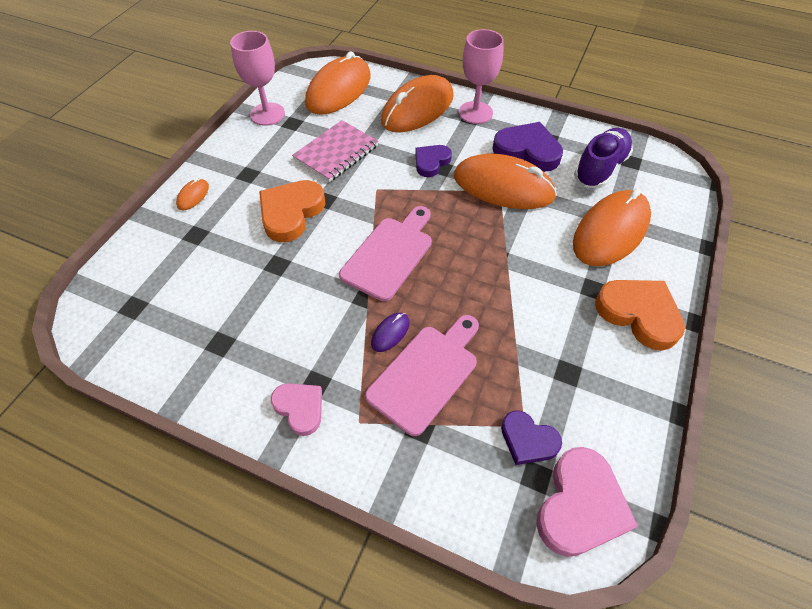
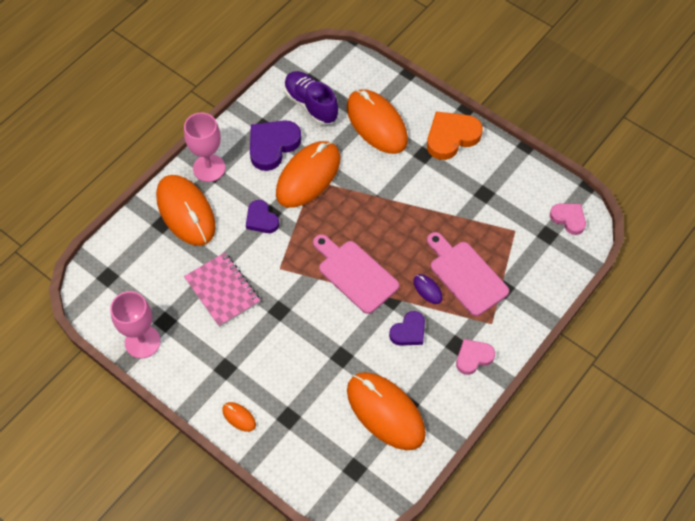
camera: 75 degrees left, 5 degrees up
orange heart [259,180,325,242] -> none
orange mouse [305,51,371,115] -> orange mouse moved to [347,372,426,450]
purple heart [501,410,562,465] -> purple heart moved to [389,311,425,346]
pink heart [536,447,638,557] -> pink heart [550,203,586,235], size x0.61

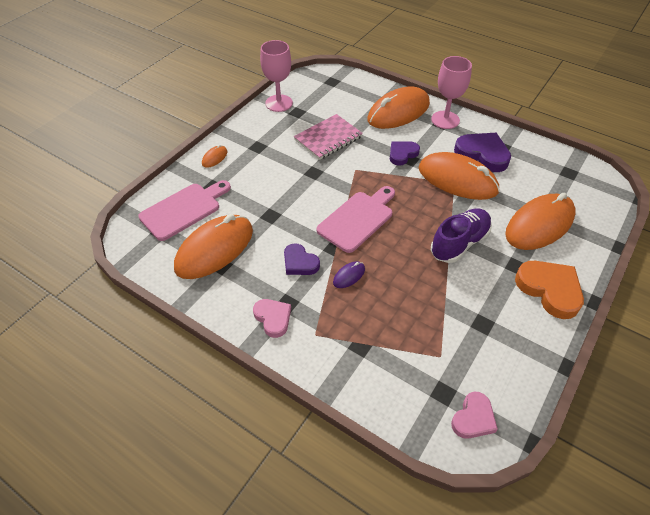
camera: 85 degrees right, 10 degrees down
purple shoe [284,71,338,125] -> purple shoe moved to [431,208,492,263]
pink cutting board [427,232,509,316] -> pink cutting board moved to [138,180,231,241]

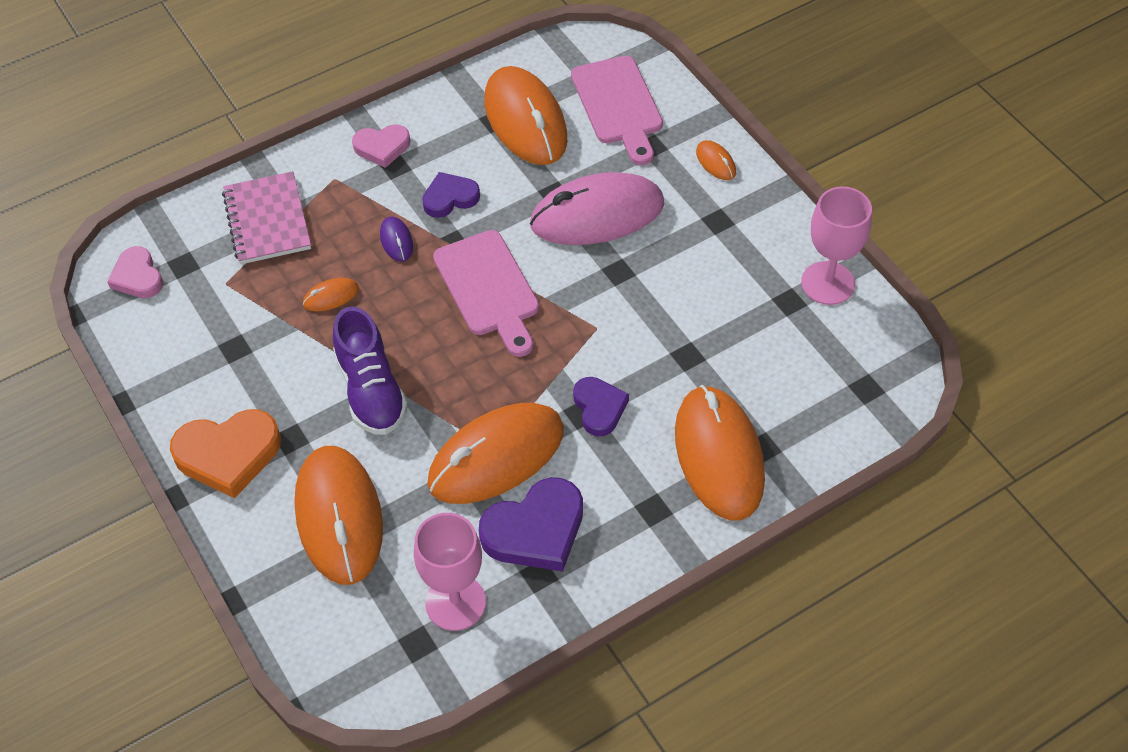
camera: 115 degrees right, 5 degrees up
pink notebook [294,114,363,160] -> pink notebook moved to [222,171,311,264]
pink goblet [431,56,472,129] -> pink goblet moved to [414,513,486,631]
none -> orange mouse [303,278,359,311]
none -> pink mouse [530,172,664,245]

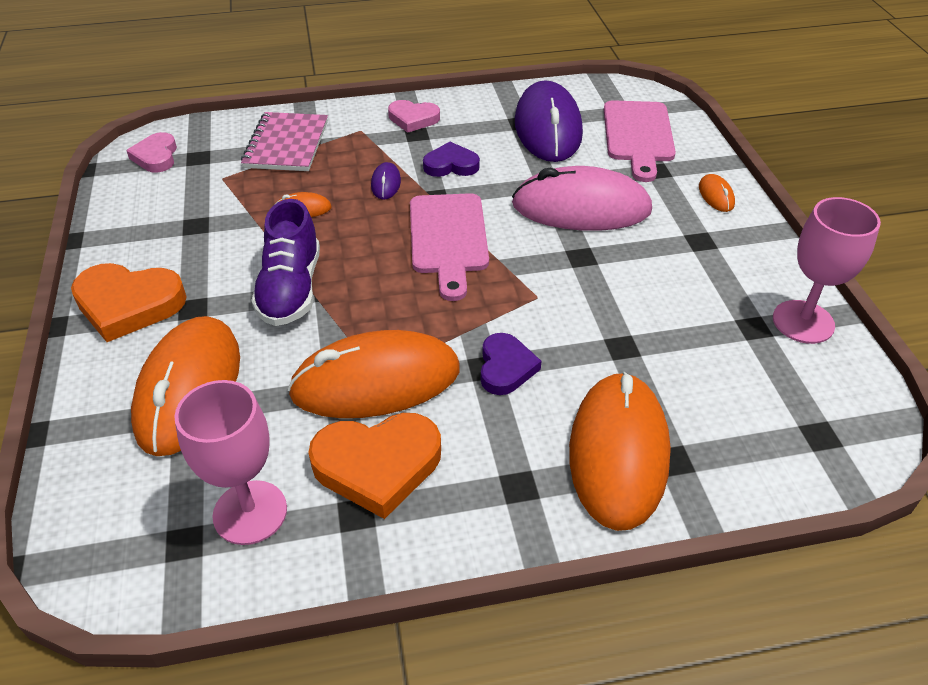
camera: 20 degrees right, 10 degrees down
purple heart [479,477,583,572] -> orange heart [308,413,441,519]
orange mouse [484,66,567,165] -> purple mouse [515,80,583,162]

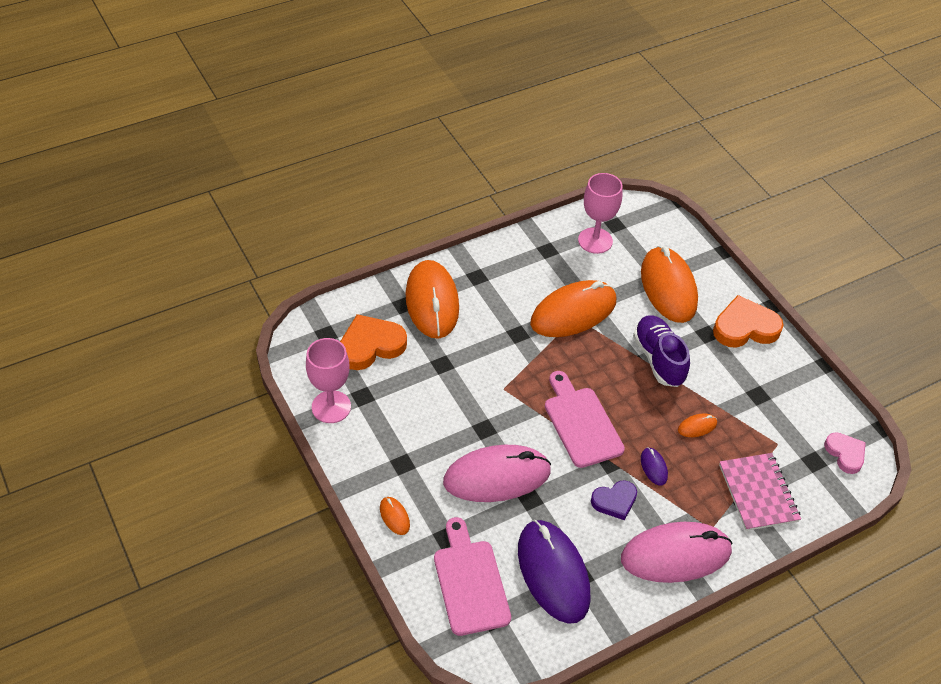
camera: 160 degrees right, 5 degrees up
orange heart [308,413,441,519] -> orange heart moved to [340,314,407,370]
pink heart [388,100,440,133] -> pink mouse [621,522,733,583]
purple heart [481,333,542,395] -> none

